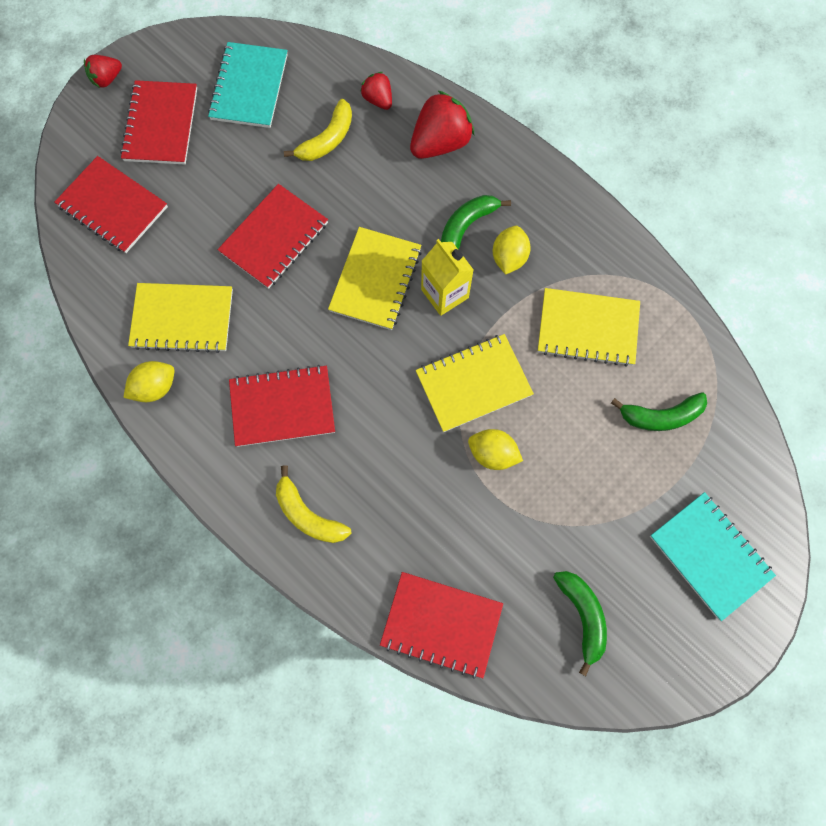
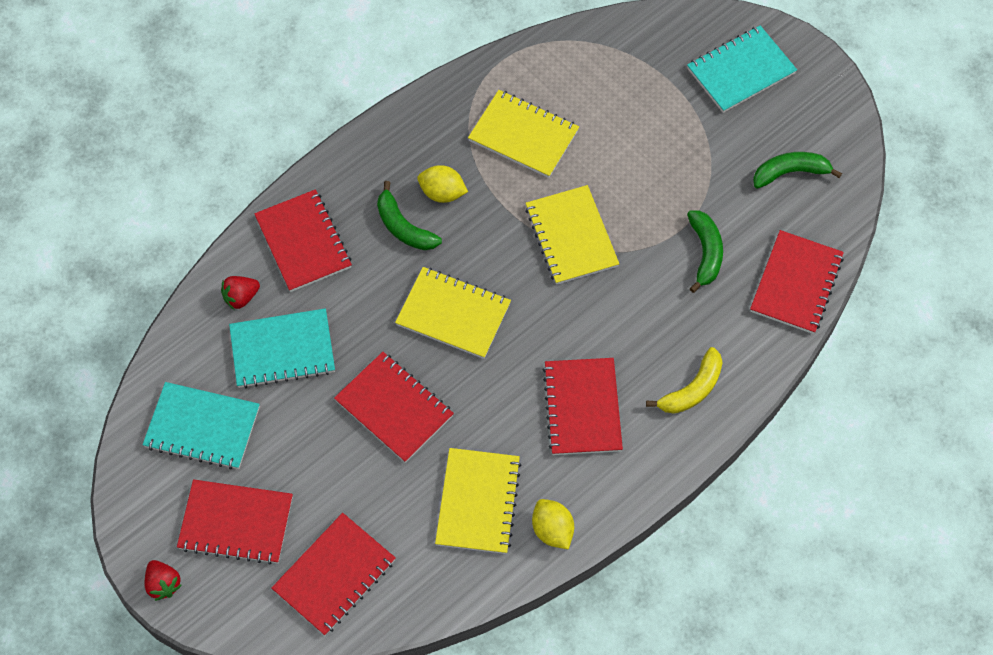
camera: 85 degrees left, 10 degrees down
yellow banana [284,99,352,161] -> turquoise notebook [229,308,335,388]
red strawberry [410,91,474,159] -> red notebook [254,189,352,292]
yellow carton [421,239,474,316] -> none
yellow lemon [468,429,523,470] -> none
yellow notebook [538,288,640,367] -> yellow notebook turned 75 degrees counterclockwise [468,90,579,178]
green banana [611,392,707,431] -> green banana moved to [687,210,723,293]

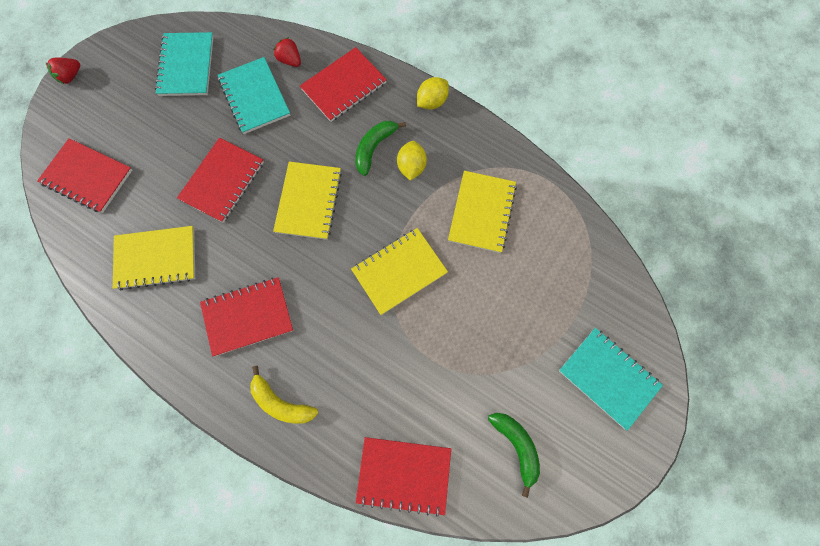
camera: 75 degrees right, 10 degrees up
red notebook [177,479,293,565] -> none
yellow lemon [532,499,574,549] -> yellow lemon moved to [417,77,449,110]
green banana [687,210,723,293] -> none

